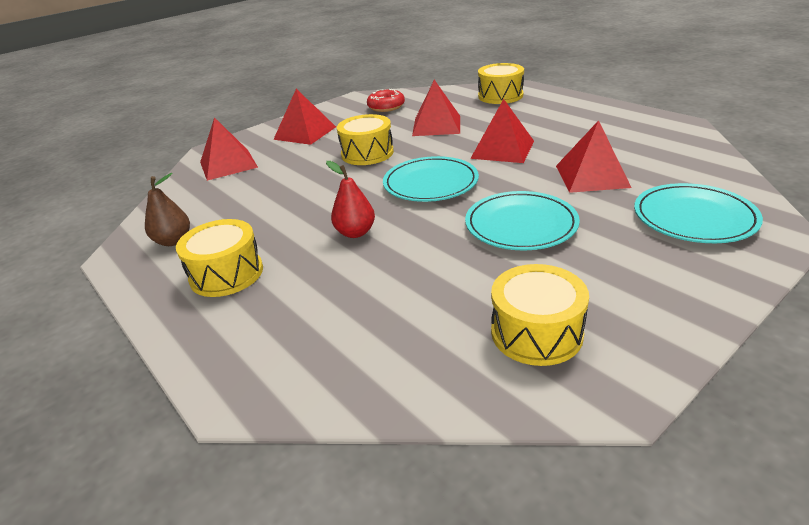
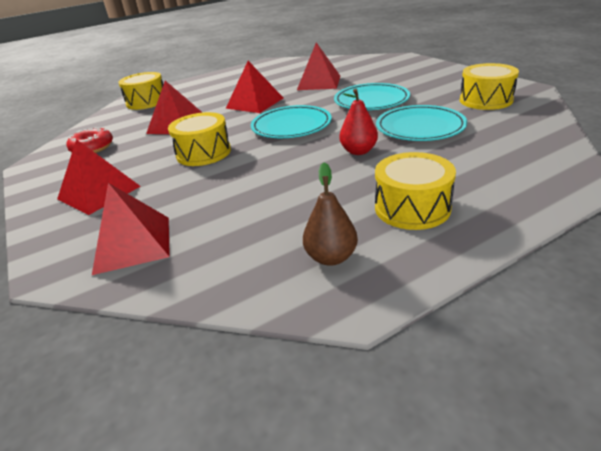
camera: 80 degrees left, 0 degrees up
turquoise plate [634,183,763,243] -> turquoise plate moved to [376,105,467,141]

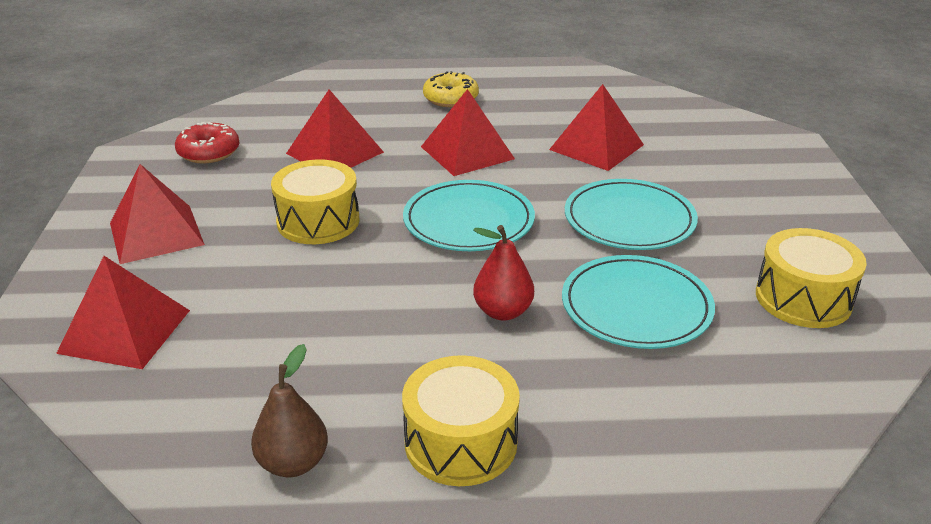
camera: 25 degrees right, 0 degrees up
yellow drum [118,72,164,110] -> none
none -> yellow donut [423,71,479,107]

